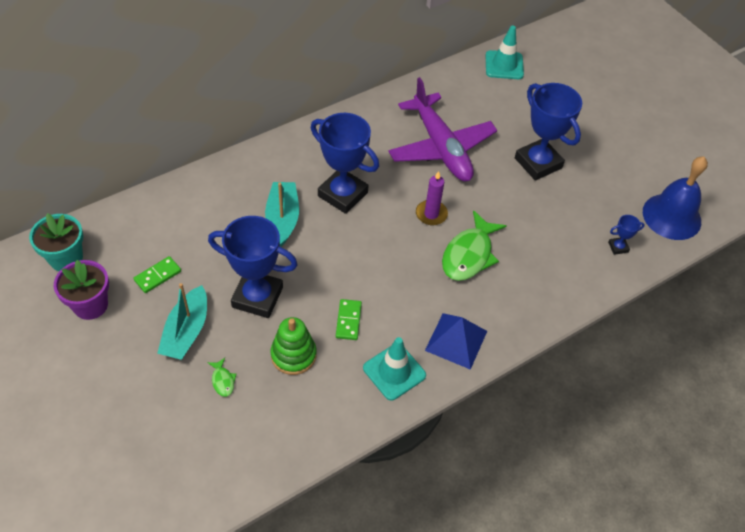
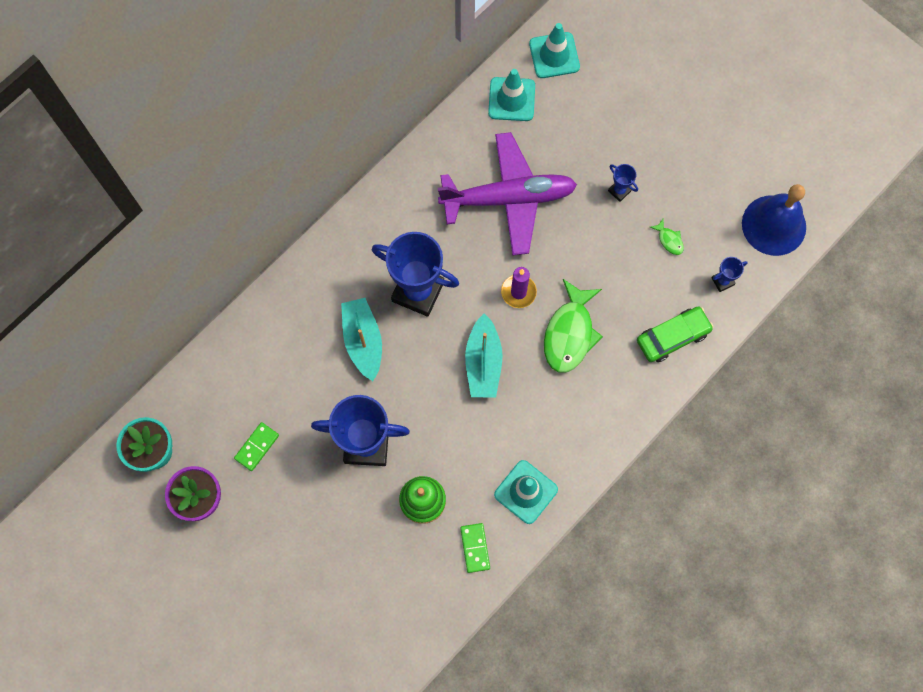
camera: 10 degrees left, 20 degrees up
turquoise boat [157,283,207,360] -> turquoise boat moved to [465,313,503,398]
green fish [207,358,237,397] -> green fish moved to [650,219,684,255]
green domino [336,299,362,340] -> green domino moved to [460,523,490,573]
purple plane [388,77,497,181] -> purple plane turned 60 degrees counterclockwise [438,132,577,255]
blue pyramid [425,313,487,370] -> none
blue trophy [515,83,582,181] -> blue trophy [608,164,638,202], size x0.43
none -> turquoise traffic cone [488,69,535,121]
none -> green car [637,307,714,362]

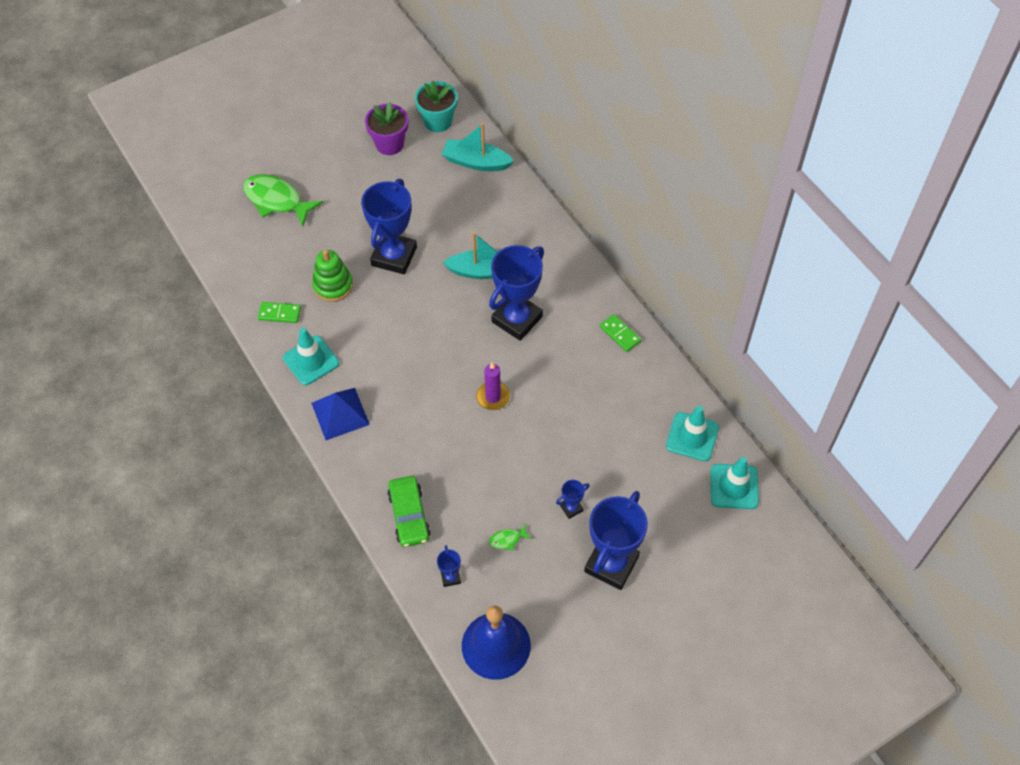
camera: 105 degrees right, 15 degrees down
green domino [234,422,279,471] -> green domino moved to [600,314,641,352]
purple plane [438,132,577,255] -> none
turquoise boat [465,313,503,398] -> turquoise boat moved to [442,123,514,171]
green fish [544,279,603,373] -> green fish moved to [243,174,323,226]
none -> blue pyramid [311,388,370,440]
none -> blue trophy [584,491,648,590]

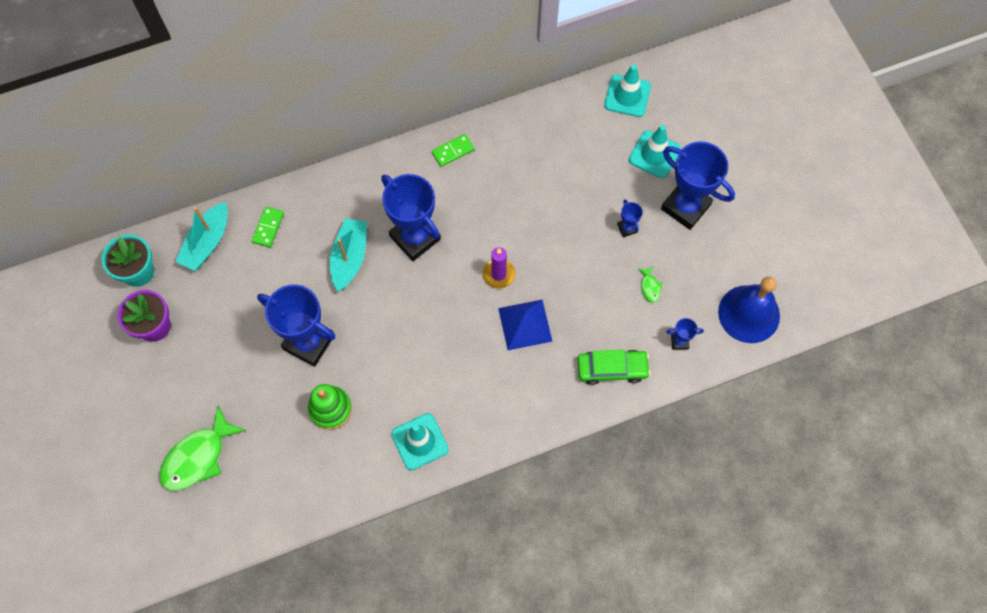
camera: 80 degrees left, 10 degrees up
green domino [258,302,301,323] -> green domino moved to [252,207,284,247]
blue pyramid [311,388,370,440] -> blue pyramid moved to [498,300,553,350]
turquoise traffic cone [666,406,719,461] -> turquoise traffic cone moved to [629,125,681,178]

